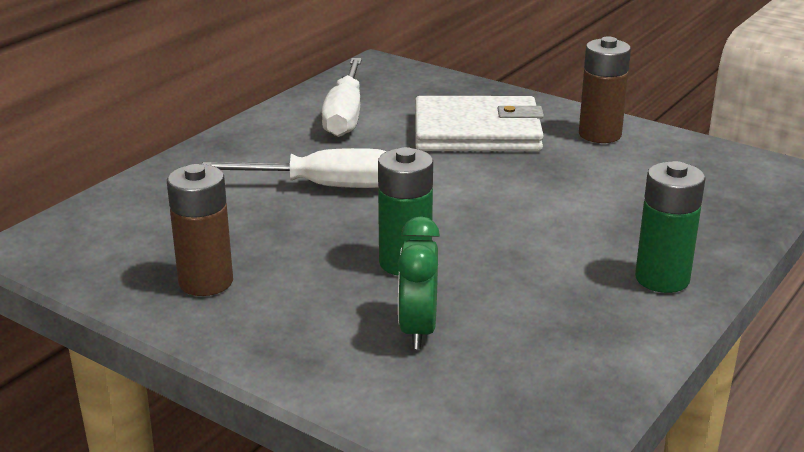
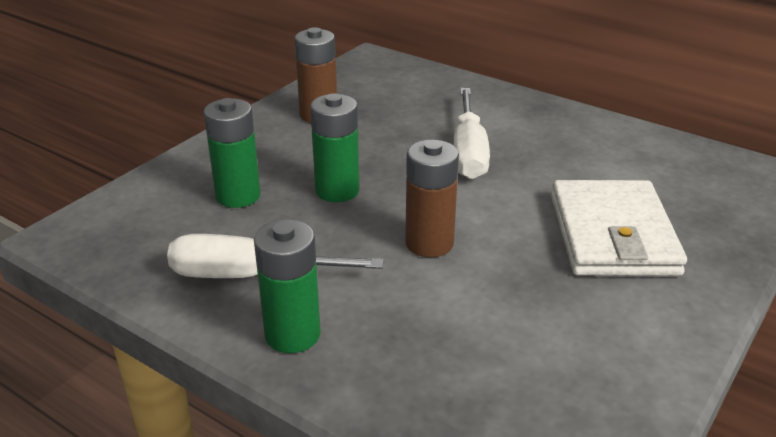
camera: 90 degrees right, 5 degrees up
white screwdriver [322,58,362,137] -> white screwdriver moved to [167,234,384,278]
green clock [397,216,440,349] -> green battery [204,98,261,208]
brown battery [579,36,631,143] -> brown battery moved to [405,140,459,257]

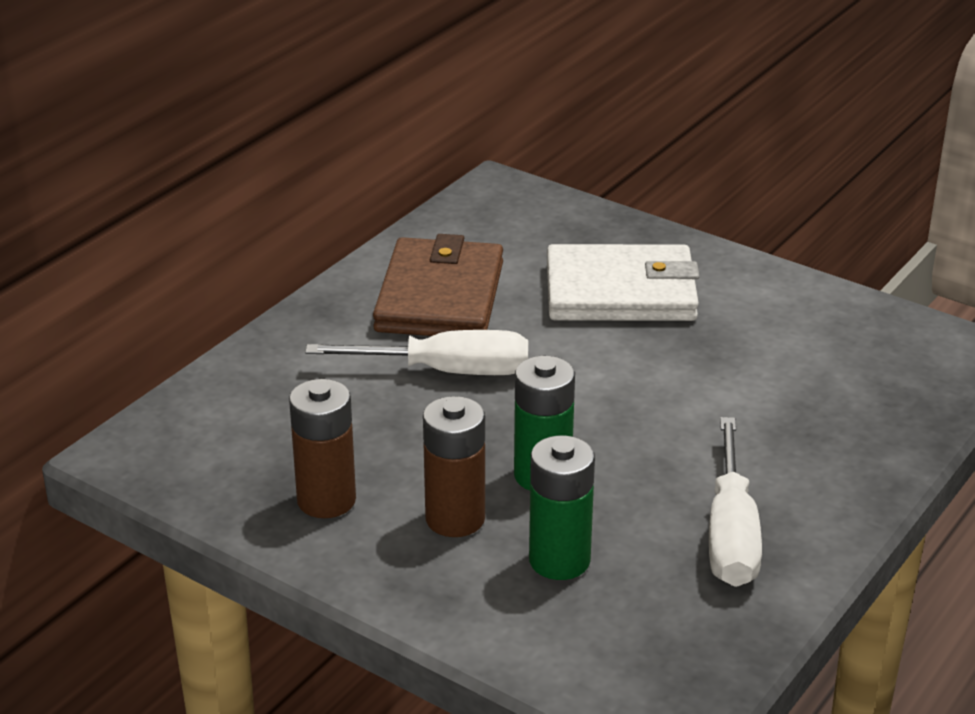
camera: 90 degrees left, 0 degrees up
green battery [254,219,321,353] -> none
brown battery [405,140,459,257] -> brown battery moved to [423,396,485,537]
none -> brown wallet [373,234,503,336]

